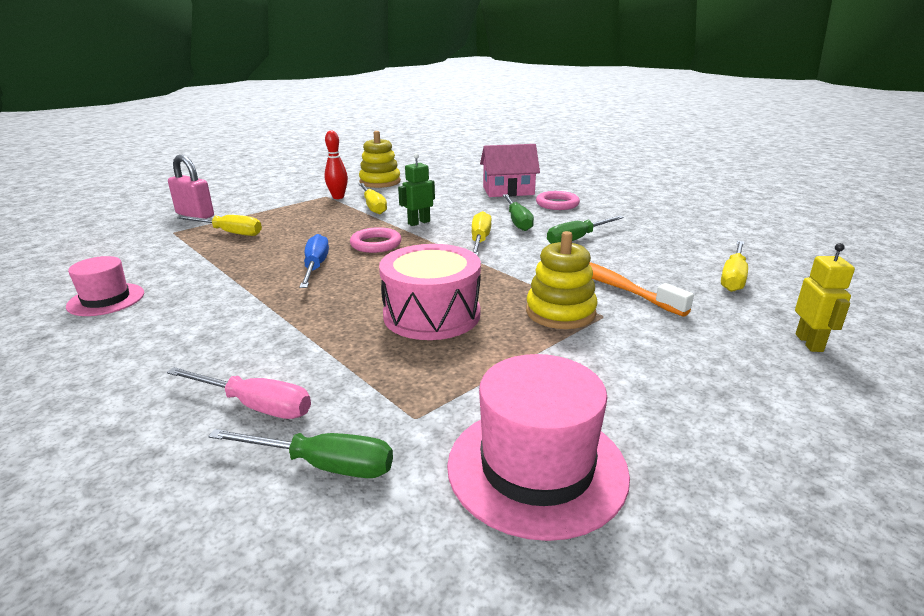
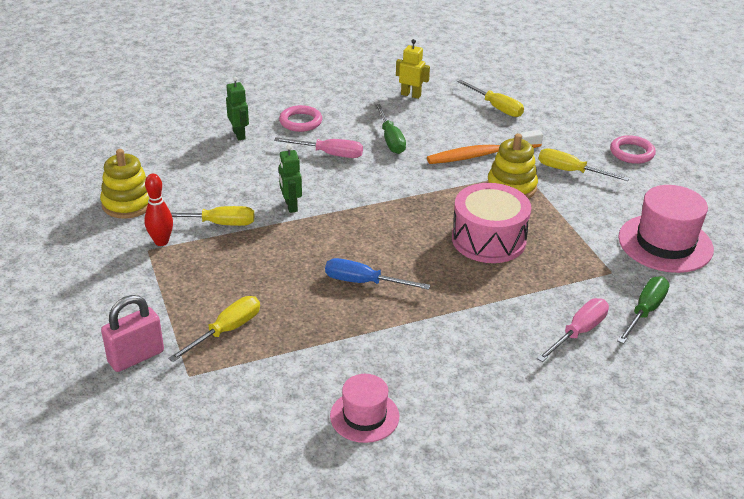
camera: 70 degrees left, 10 degrees up
pink ring [350,227,401,253] -> pink ring moved to [610,135,656,164]
yellow screwdriver [472,211,492,256] -> yellow screwdriver moved to [539,148,630,181]
pink house [480,144,540,197] -> green robot [226,76,249,141]
green screwdriver [503,194,534,231] -> pink screwdriver [274,137,363,158]
yellow robot [795,243,855,352] -> yellow robot moved to [396,39,430,99]

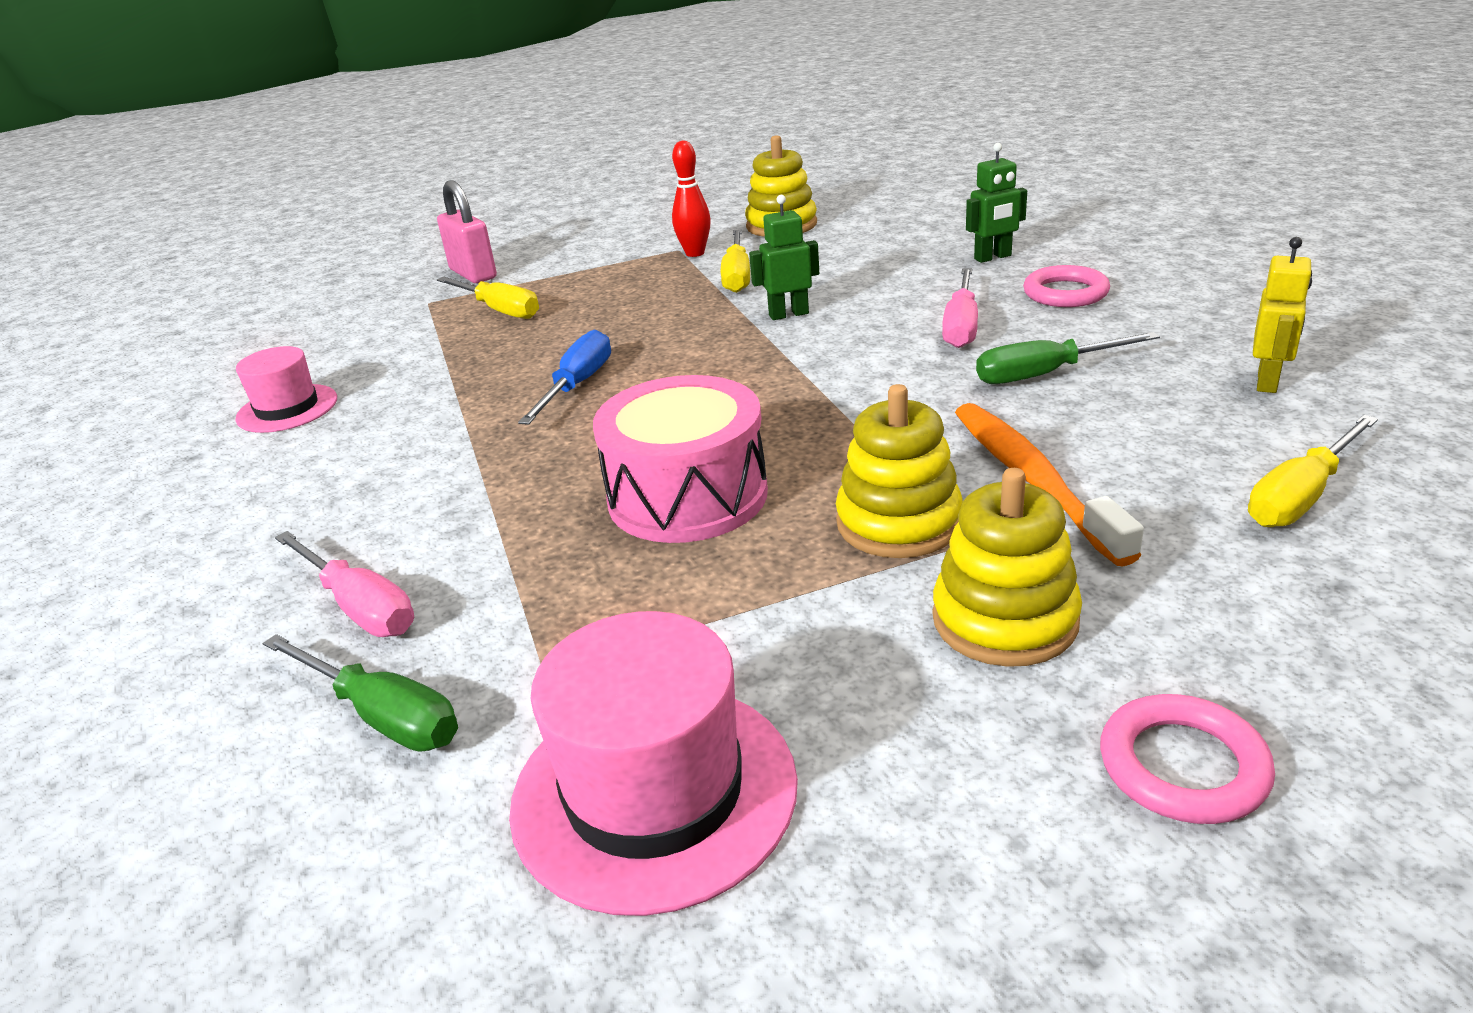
camera: 95 degrees right, 5 degrees down
yellow screwdriver [539,148,630,181] -> yellow stacking toy [932,468,1082,667]

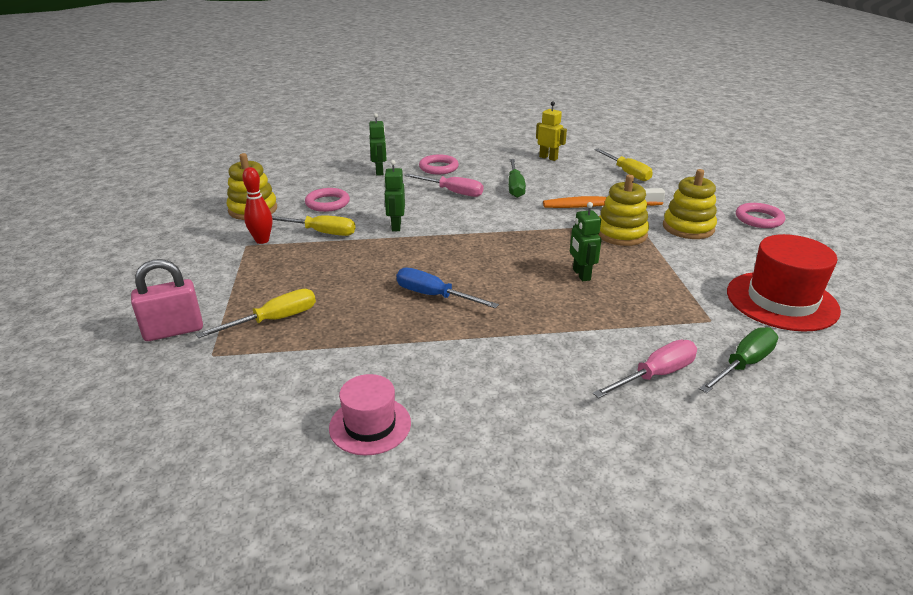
camera: 80 degrees left, 0 degrees up
pink hat [509,611,798,916] -> red hat [727,234,841,332]
pink drum [593,375,768,543] -> green robot [570,202,602,281]
none -> pink ring [305,188,350,212]

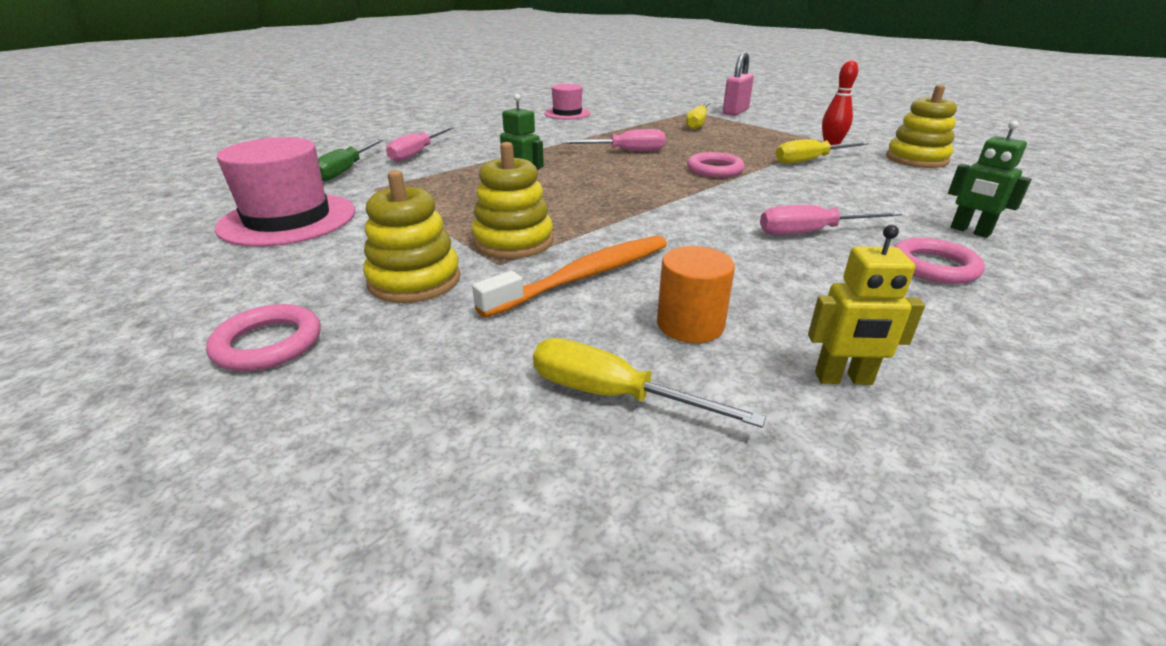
camera: 145 degrees right, 0 degrees up
pink ring [305,188,350,212] -> pink ring moved to [687,152,745,178]
green robot [384,160,405,231] -> none
blue screwdriver [396,267,499,308] -> pink screwdriver [562,129,666,151]
green screwdriver [508,159,526,198] -> none
red hat [727,234,841,332] -> pink hat [215,137,355,247]
none -> orange cylinder [657,246,735,343]

